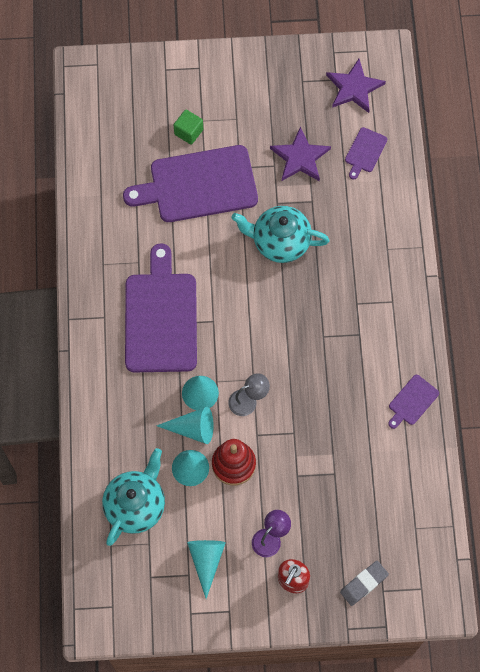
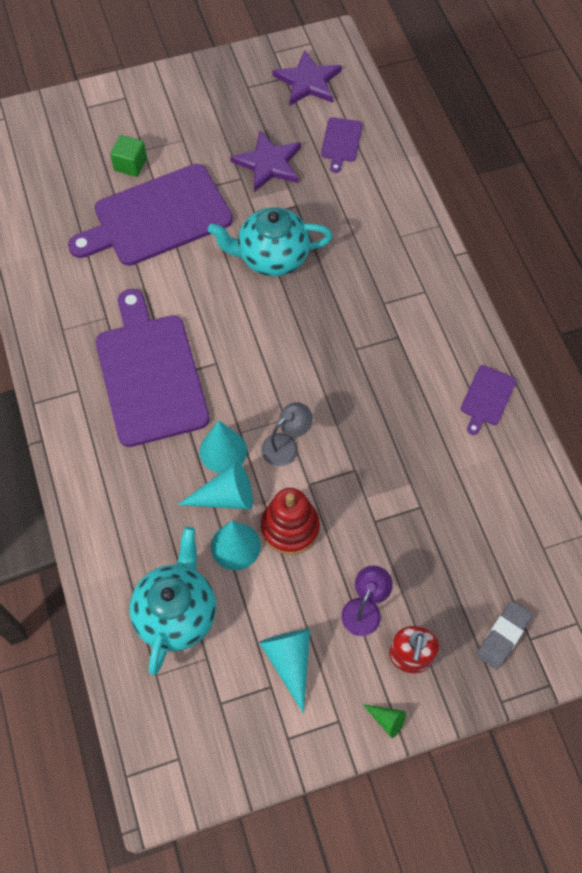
camera: 15 degrees left, 5 degrees down
none -> green cone [362,704,406,738]

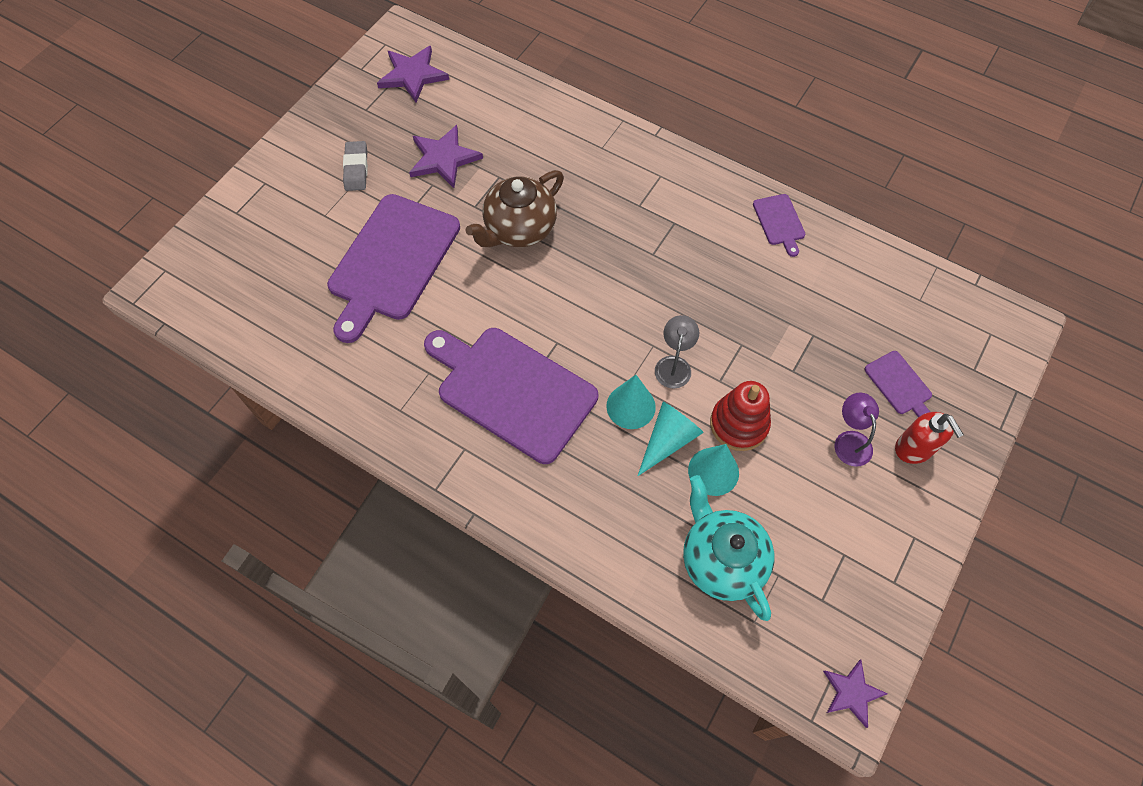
camera: 40 degrees left, 0 degrees up
green cube [110,135,147,177] -> none
turquoise teapot [208,207,333,277] -> brown teapot [465,170,564,247]
turquoise cone [259,629,310,713] -> none
purple cutting board [321,117,363,173] -> purple cutting board moved to [864,351,932,417]
green cone [362,704,406,738] -> none
grey eraser [476,601,532,670] -> grey eraser moved to [343,141,368,191]
none -> purple star [823,660,888,728]

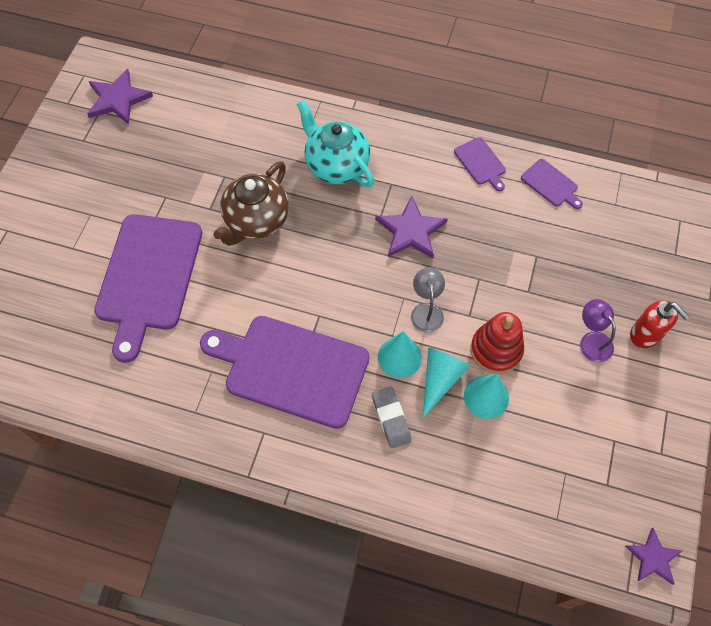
camera: 15 degrees left, 0 degrees up
grey eraser [343,141,368,191] -> grey eraser moved to [372,386,412,448]
purple star [409,125,483,188] -> purple star moved to [375,196,448,259]
turquoise teapot [683,475,774,621] -> turquoise teapot moved to [297,100,374,187]
purple cutting board [864,351,932,417] -> purple cutting board moved to [521,159,583,209]

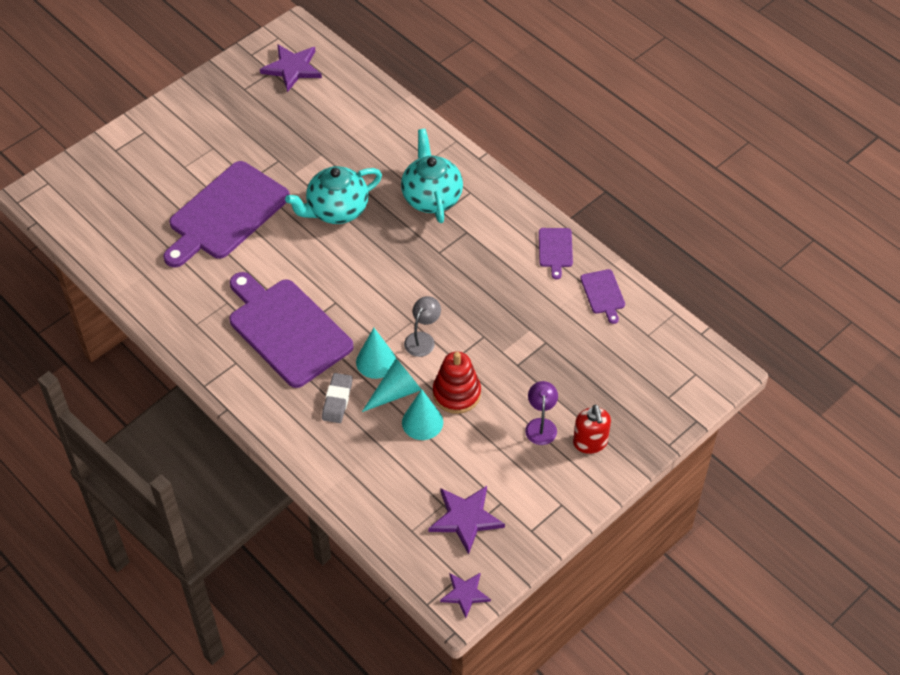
camera: 30 degrees right, 10 degrees down
brown teapot [214,161,289,246] -> turquoise teapot [285,166,382,224]
purple star [375,196,448,259] -> purple star moved to [428,486,505,555]

